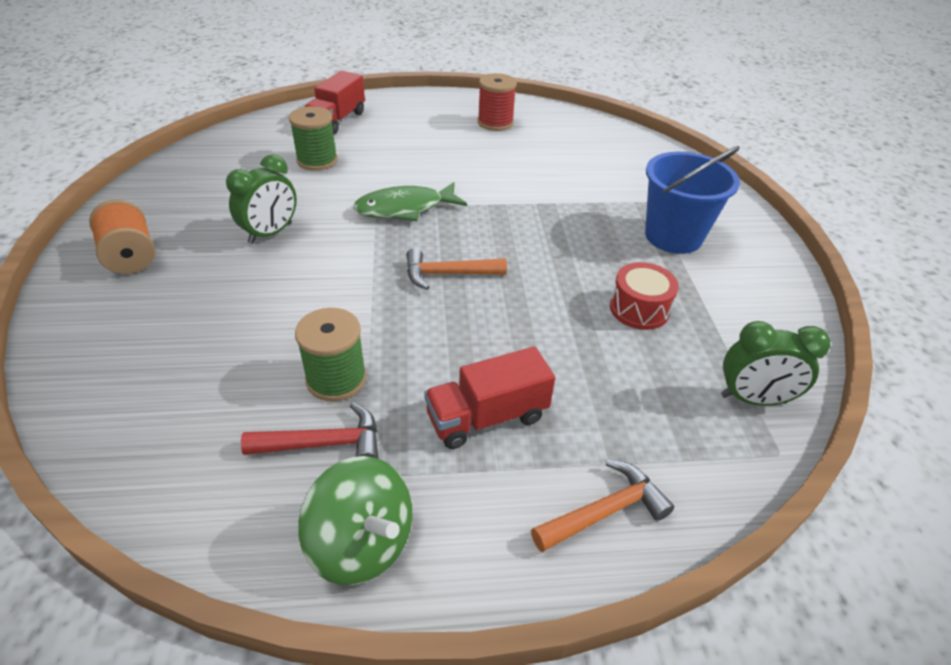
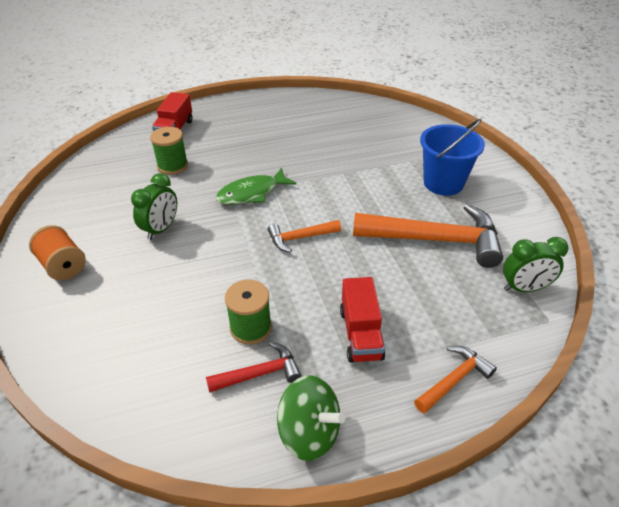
camera: 10 degrees left, 0 degrees up
red truck [424,347,555,449] -> red truck turned 60 degrees counterclockwise [340,277,385,363]
red spool [478,73,517,131] -> none
red drum [610,262,679,330] -> orange hammer [353,204,503,268]

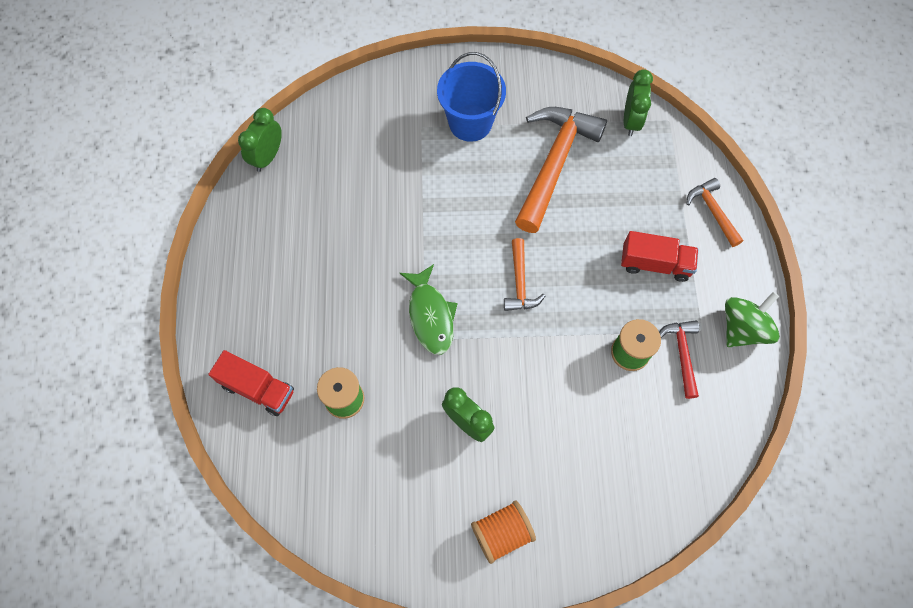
camera: 75 degrees left, 25 degrees up
none -> green clock [238,108,282,172]

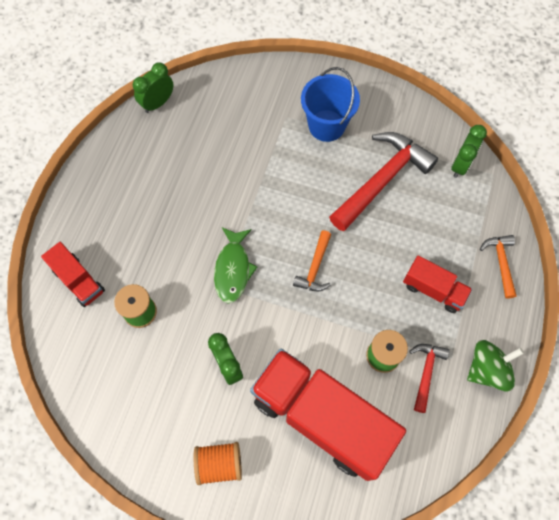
camera: 20 degrees right, 0 degrees up
orange hammer [515,107,607,233] -> red hammer [329,132,438,231]
none -> red truck [250,349,406,481]

